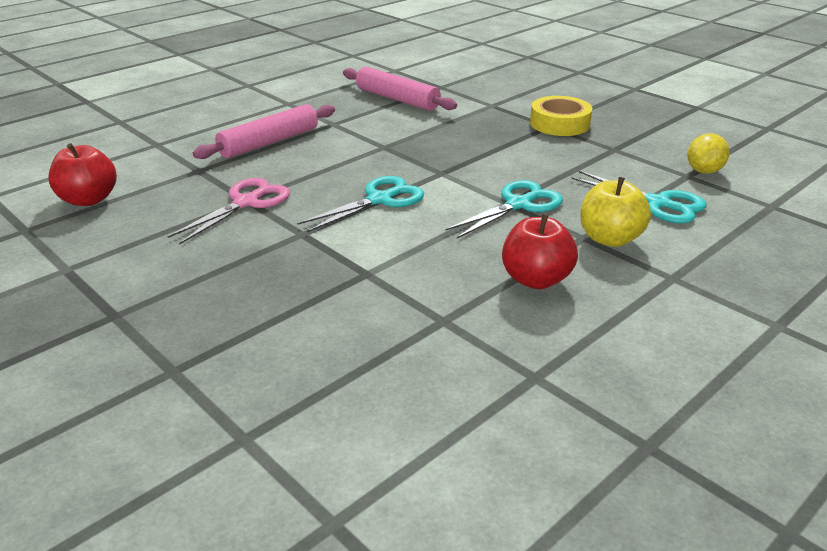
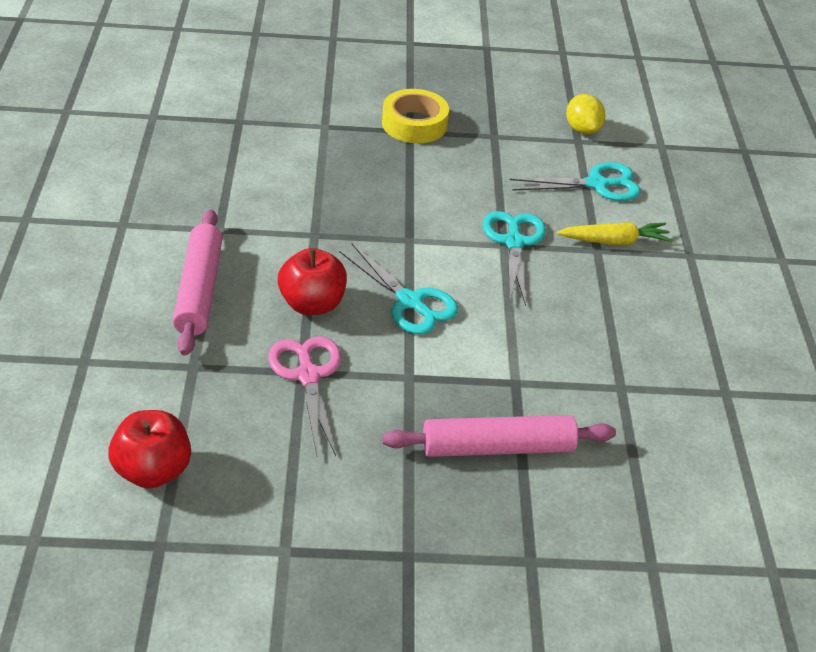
camera: 50 degrees left, 10 degrees up
turquoise scissors [297,176,424,232] -> turquoise scissors turned 135 degrees clockwise [339,244,458,334]
pink rolling pin [343,67,457,111] -> pink rolling pin moved to [382,415,616,457]
red apple [502,214,578,289] -> red apple moved to [278,248,347,315]
yellow apple [580,177,651,247] -> yellow carrot [557,222,673,245]

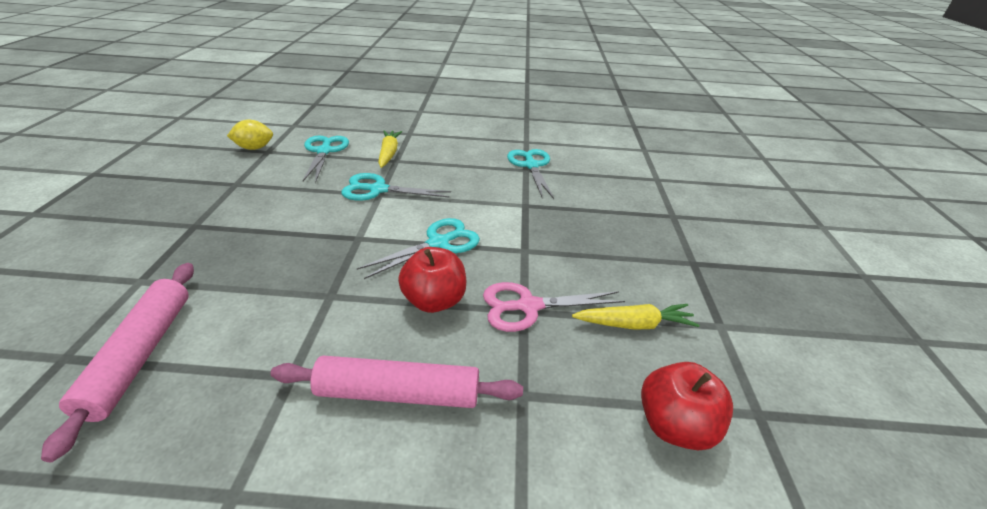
camera: 85 degrees left, 5 degrees down
yellow tape [382,89,449,143] -> none
pink rolling pin [382,415,616,457] -> pink rolling pin moved to [41,263,194,462]
none -> turquoise scissors [507,149,554,199]
none -> yellow carrot [572,304,700,330]

